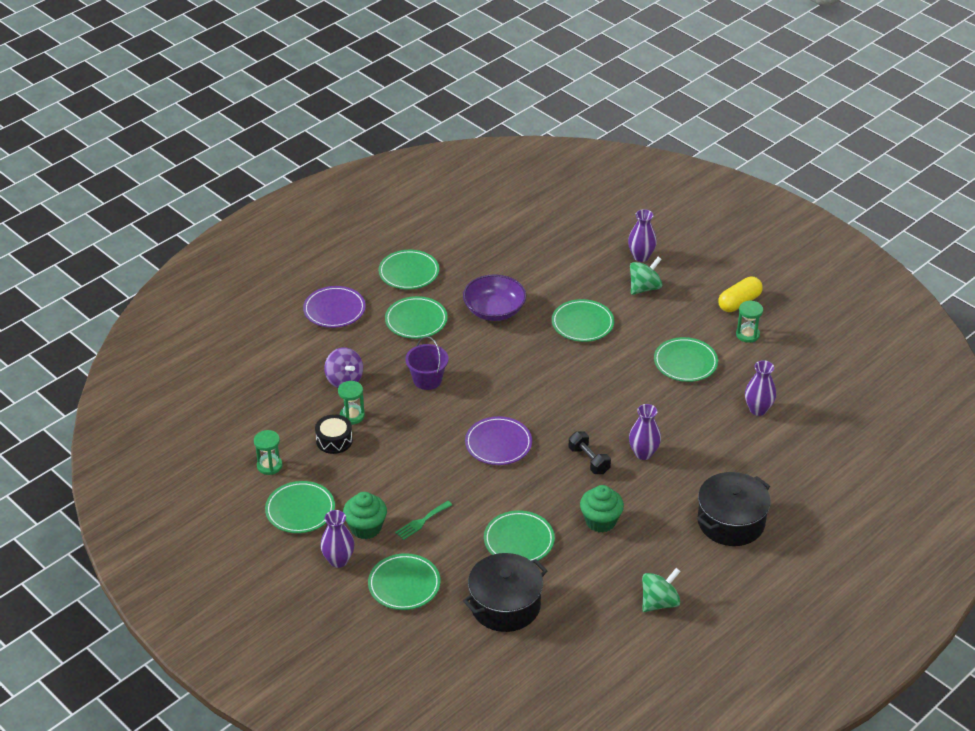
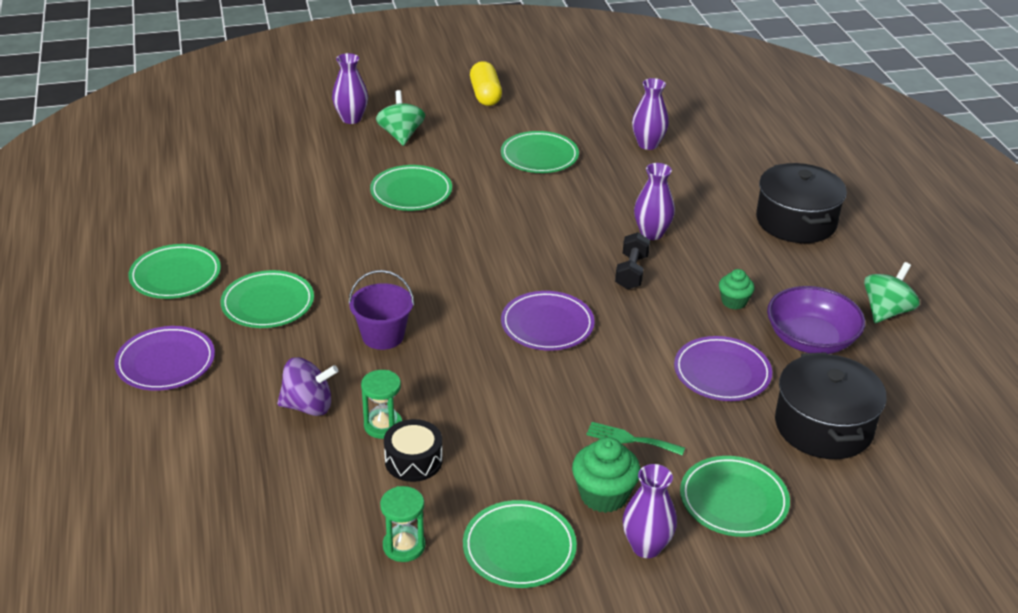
camera: 60 degrees left, 5 degrees down
green fork [395,501,452,540] -> green fork turned 120 degrees clockwise [586,422,685,456]
purple bowl [463,274,526,321] -> purple bowl moved to [767,286,865,354]
green plate [484,511,555,561] -> purple plate [674,336,772,401]
black dumbbell [569,431,611,474] -> black dumbbell turned 75 degrees counterclockwise [615,232,650,290]
green cupcake [580,485,624,533] -> green cupcake [719,269,755,310], size x0.63
green spinning top [642,568,681,612] -> green spinning top turned 45 degrees clockwise [864,262,919,323]
green hourglass [736,301,763,343] -> none

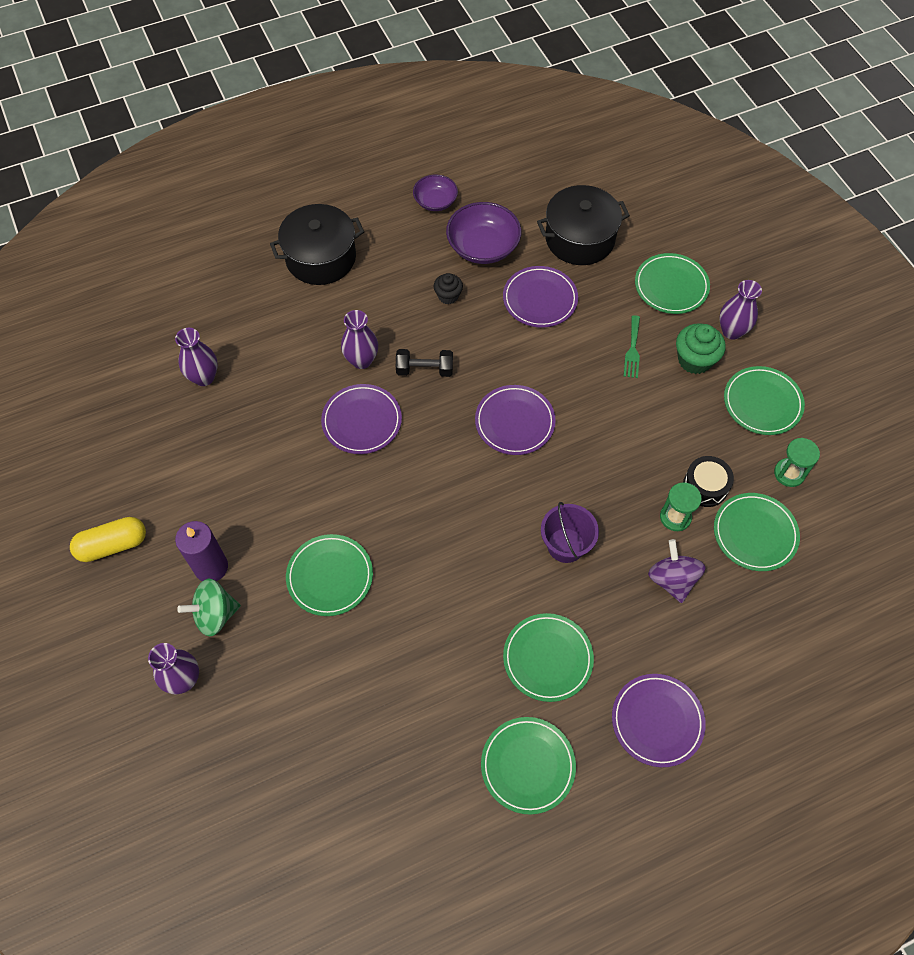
camera: 100 degrees left, 25 degrees up
green plate [501,131,579,173] -> green plate moved to [714,493,800,571]
green cupcake [719,269,755,310] -> black cupcake [433,273,463,304]
green spinning top [864,262,919,323] -> purple bowl [413,175,458,211]
none -> purple candle [175,521,228,581]
none -> purple plate [321,384,402,454]

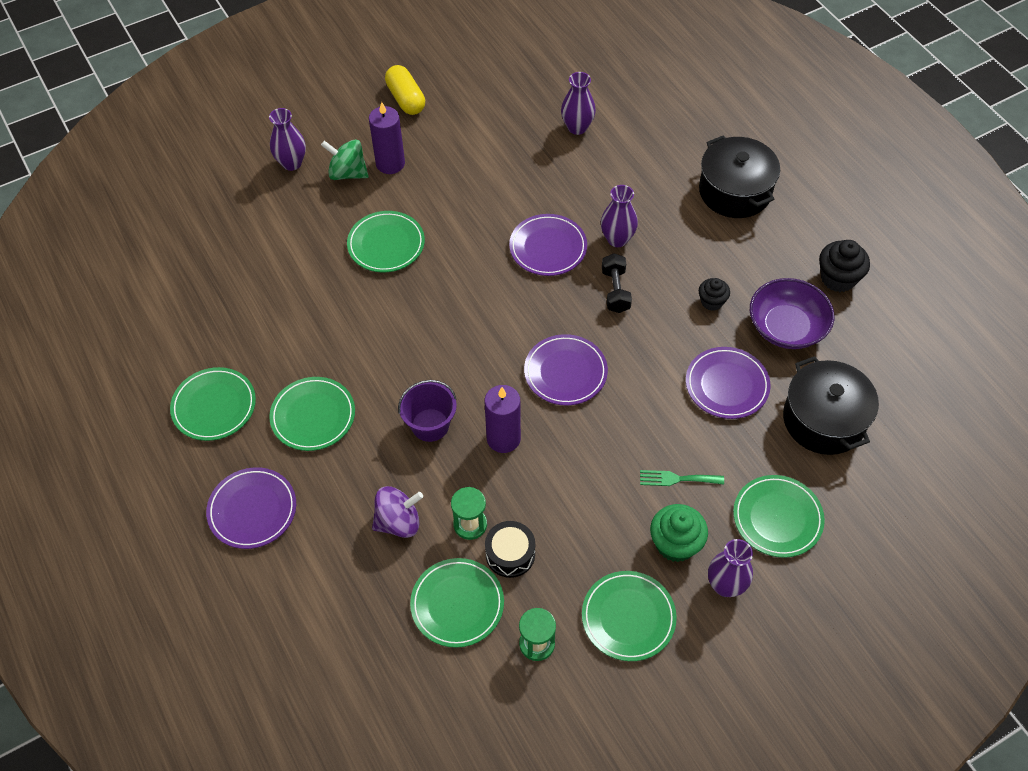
camera: 85 degrees right, 5 degrees down
green spinning top [177,579,241,636] -> green spinning top turned 45 degrees counterclockwise [321,140,369,180]
purple bowl [413,175,458,211] -> black cupcake [819,240,870,292]
none -> purple candle [485,385,521,453]

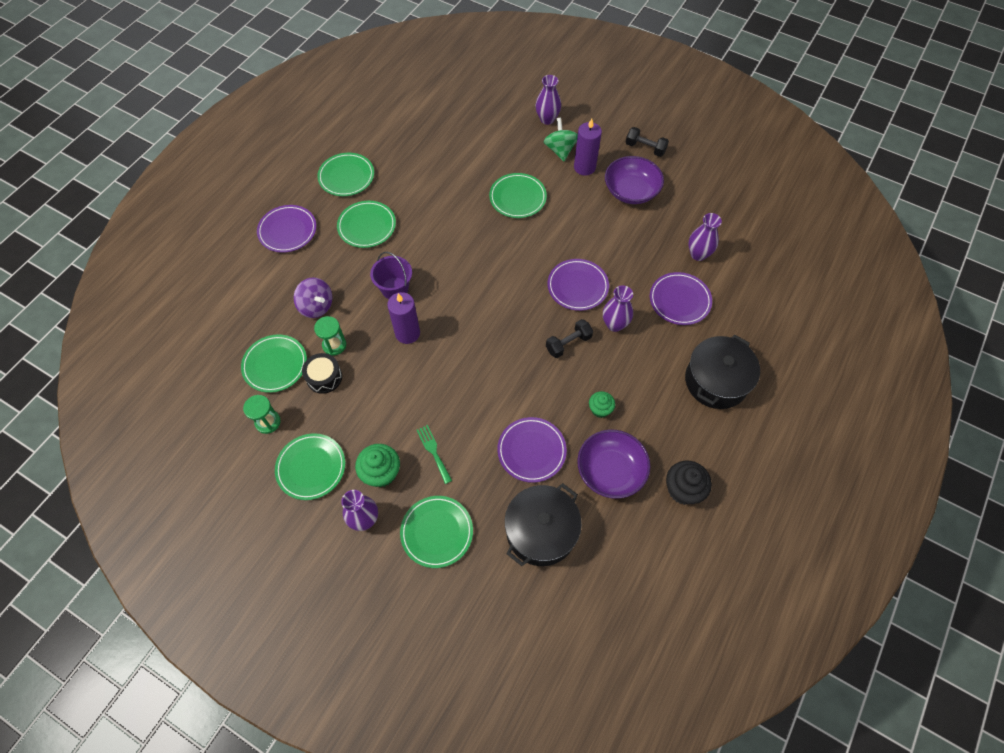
camera: 60 degrees right, 5 degrees up
yellow capsule [385,65,425,115] -> black dumbbell [625,127,669,157]
purple plate [524,334,608,405] -> purple plate moved to [650,272,712,325]
black cupcake [699,278,730,311] -> green cupcake [589,391,615,418]
none -> purple bowl [605,156,664,204]

